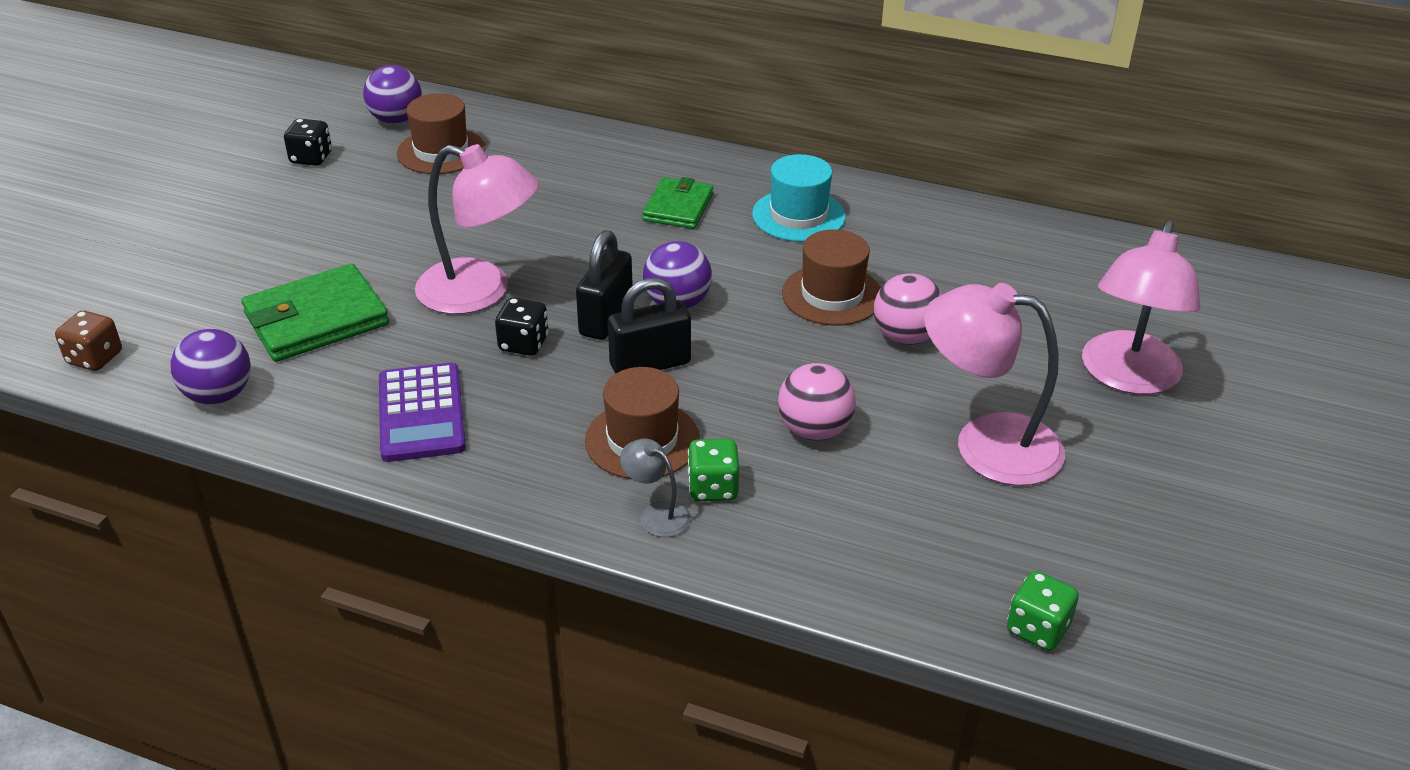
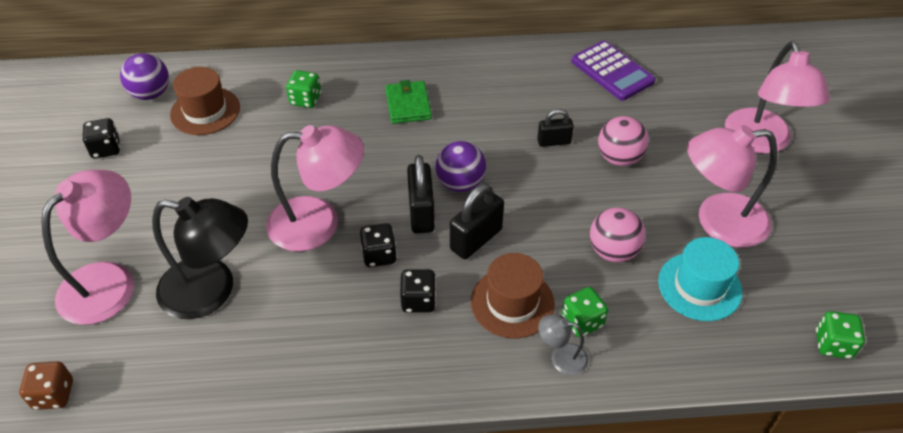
camera: 25 degrees left, 10 degrees up
purple ball [171,329,251,405] -> none
green wallet [241,264,389,362] -> black lamp [152,197,248,319]
purple calculator [379,363,466,462] -> purple calculator moved to [571,41,656,101]
turquoise hat [752,154,846,242] -> turquoise hat moved to [658,237,742,321]
brown hat [782,229,881,326] -> black padlock [537,109,574,147]
none -> pink lamp [42,170,134,325]
none -> green dice [286,70,321,108]
none -> black dice [400,269,436,313]

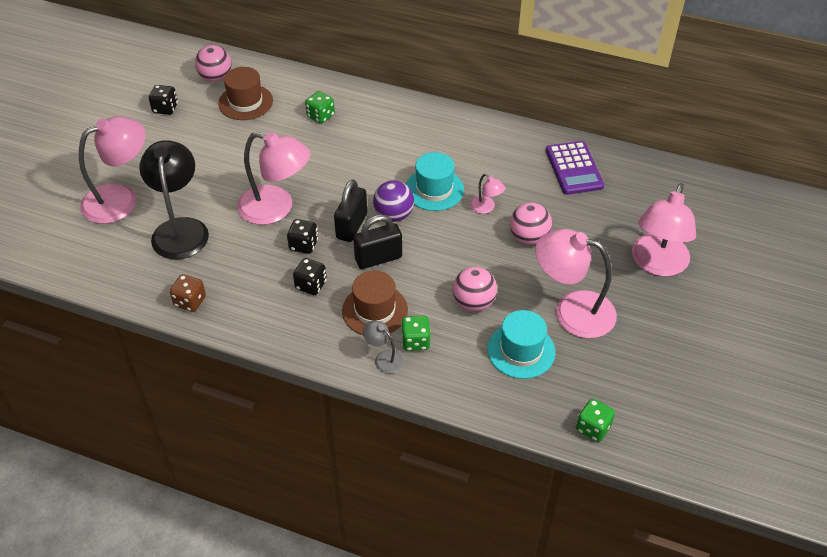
camera: 25 degrees right, 0 degrees up
brown dice [19,361,73,410] -> brown dice moved to [170,274,206,312]
purple ball [120,53,169,100] -> pink ball [195,45,232,82]
black lamp [152,197,248,319] -> black lamp turned 135 degrees counterclockwise [139,140,209,259]
green wallet [385,80,432,124] -> none
black padlock [537,109,574,147] -> pink lamp [470,174,505,214]
none -> turquoise hat [406,152,464,211]

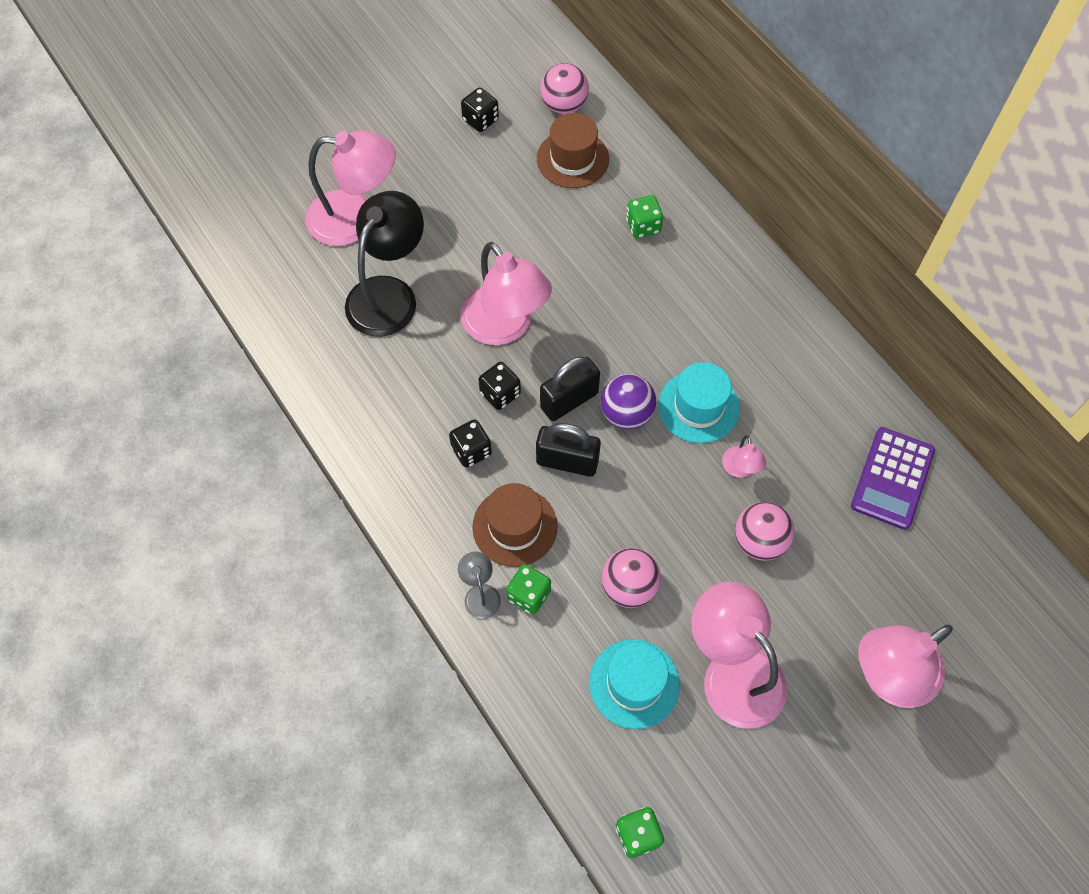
camera: 35 degrees right, 15 degrees up
brown dice [170,274,206,312] -> none

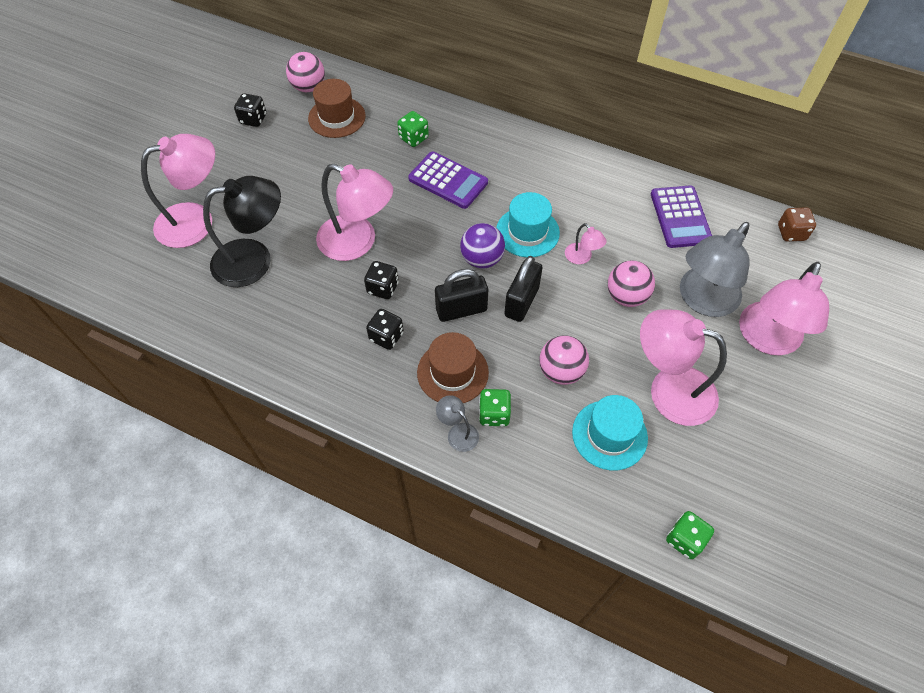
camera: 30 degrees left, 5 degrees down
black lamp [345,191,424,337] -> black lamp turned 75 degrees clockwise [203,176,281,287]
black padlock [540,356,600,421] -> black padlock moved to [504,256,543,322]
none -> purple calculator [408,151,488,209]
none -> grey lamp [680,222,749,317]
none -> brown dice [778,207,816,241]

